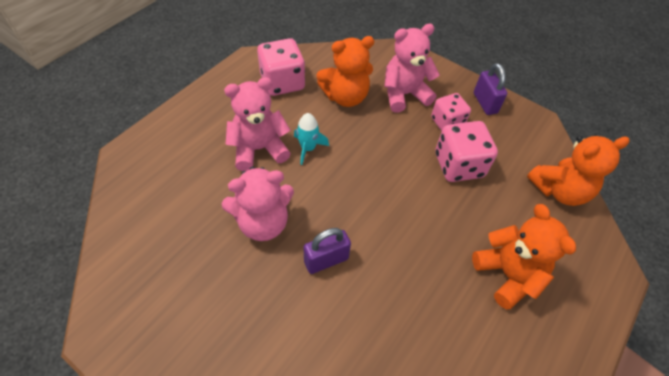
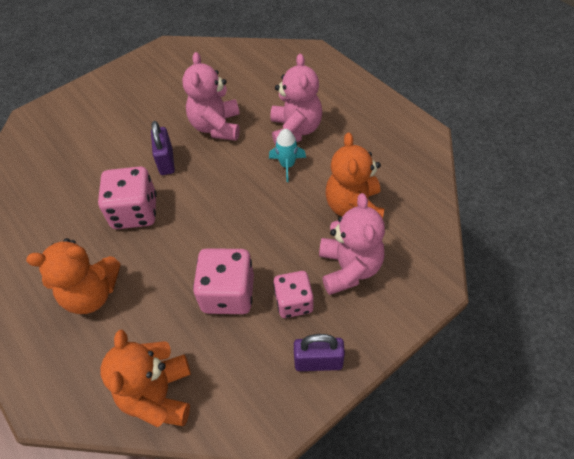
camera: 110 degrees right, 0 degrees up
pink dice [257,38,305,96] -> pink dice moved to [98,167,157,229]

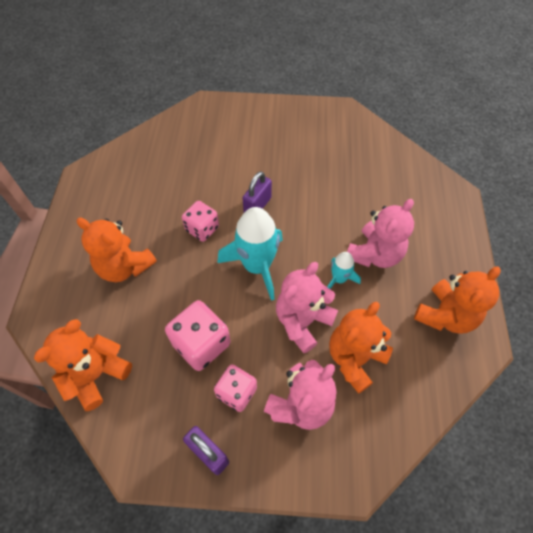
camera: 40 degrees right, 5 degrees up
pink dice [98,167,157,229] -> pink dice [182,201,219,242], size x0.67
pink teddy bear [182,52,240,141] -> pink teddy bear moved to [276,262,338,353]
none -> turquoise rocket [217,207,283,301]
none -> orange teddy bear [414,266,501,334]

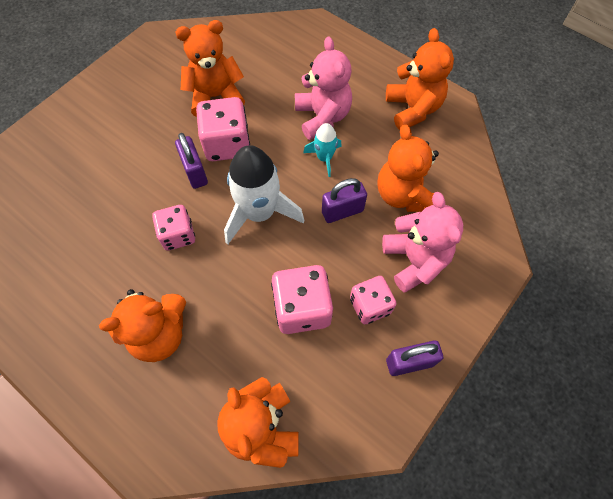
camera: 55 degrees left, 5 degrees up
turquoise rocket [217,207,283,301] -> white rocket [224,145,304,244]
pink teddy bear [276,262,338,353] -> purple padlock [322,178,367,223]
none -> orange teddy bear [176,20,245,117]
none -> pink dice [196,97,250,161]

